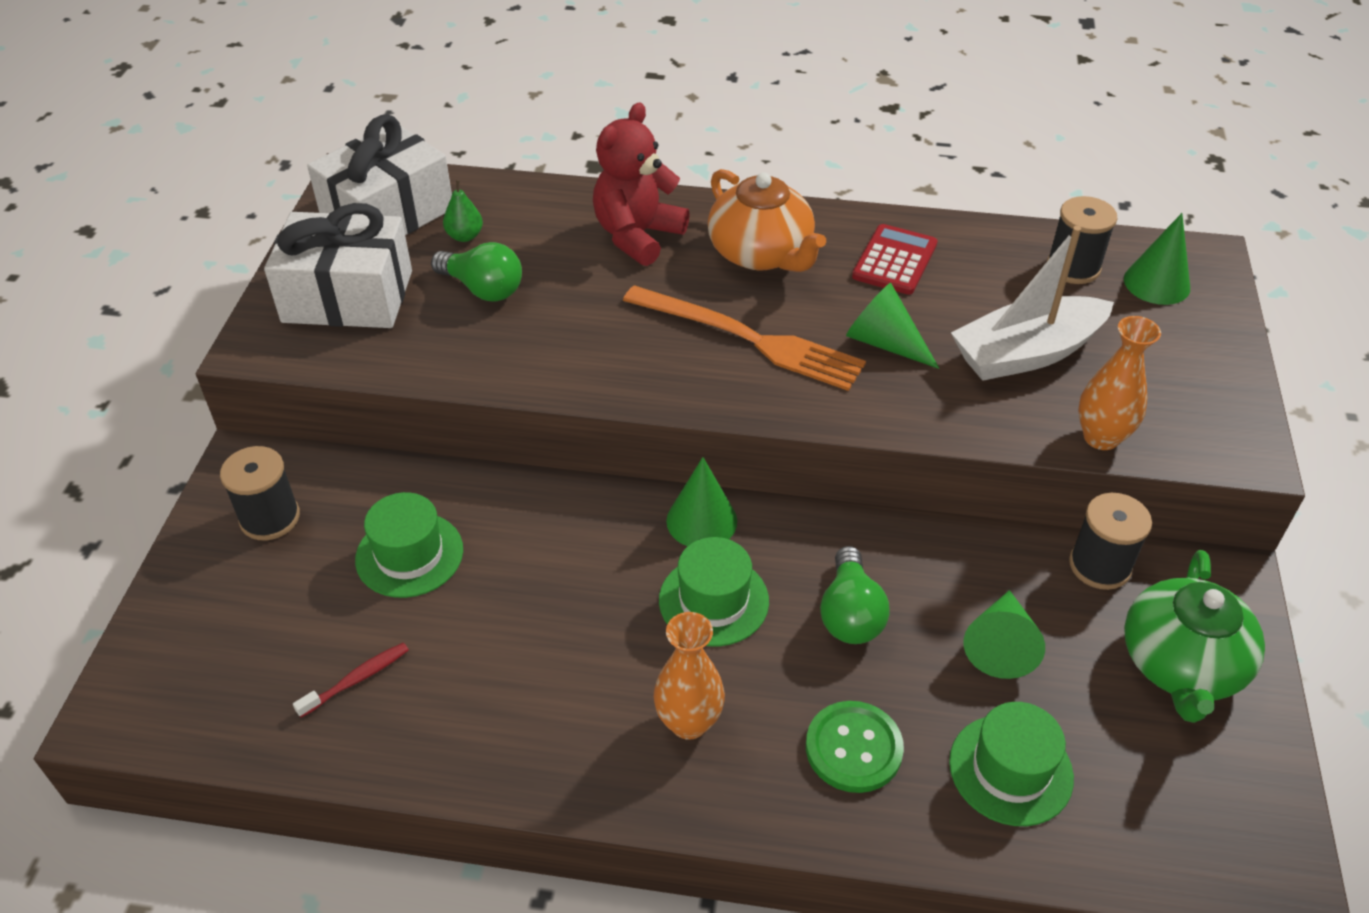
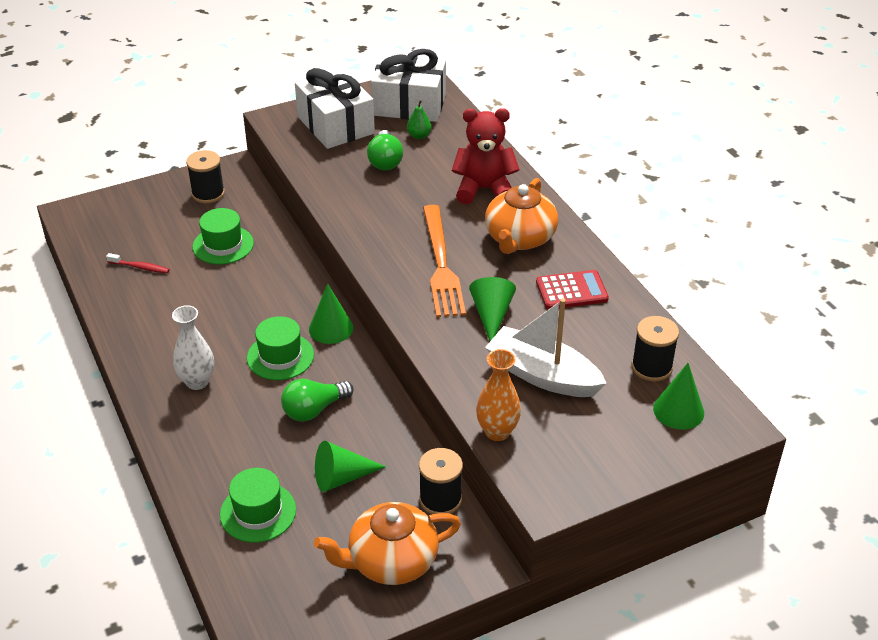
camera: 55 degrees right, 5 degrees down
orange vase [653,612,725,740] -> white vase [172,305,214,390]
green button [806,701,904,793] -> none
green teapot [1124,550,1265,723] -> orange teapot [314,502,461,585]

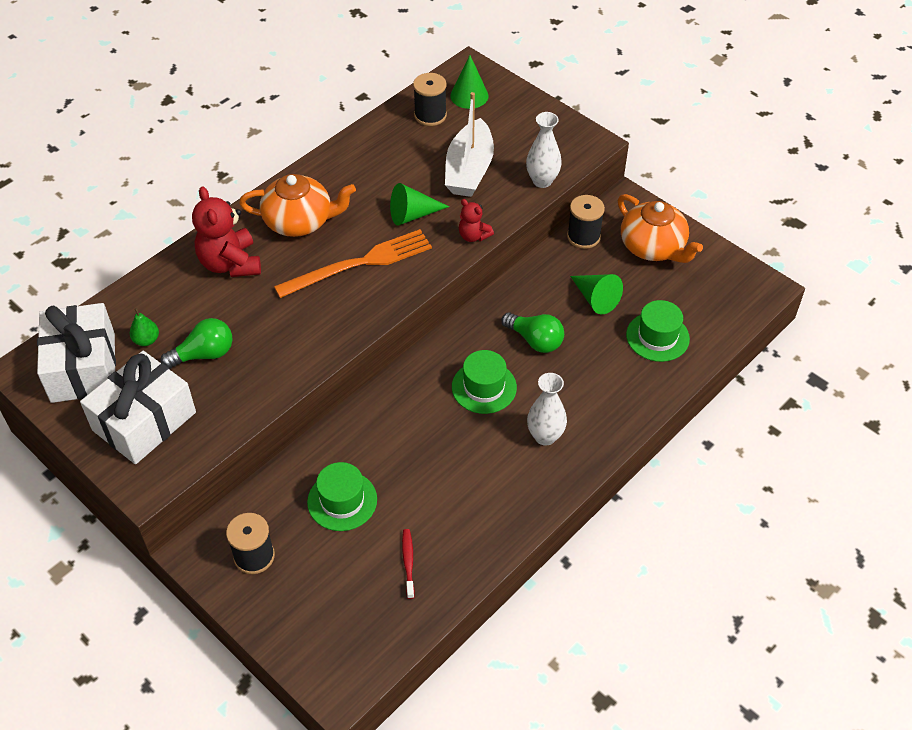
camera: 110 degrees left, 10 degrees up
green cone [309,284,353,344] -> none
orange vase [476,349,521,441] -> white vase [526,112,562,188]
red calculator [536,270,609,309] -> none
none -> red teddy bear [459,199,494,242]

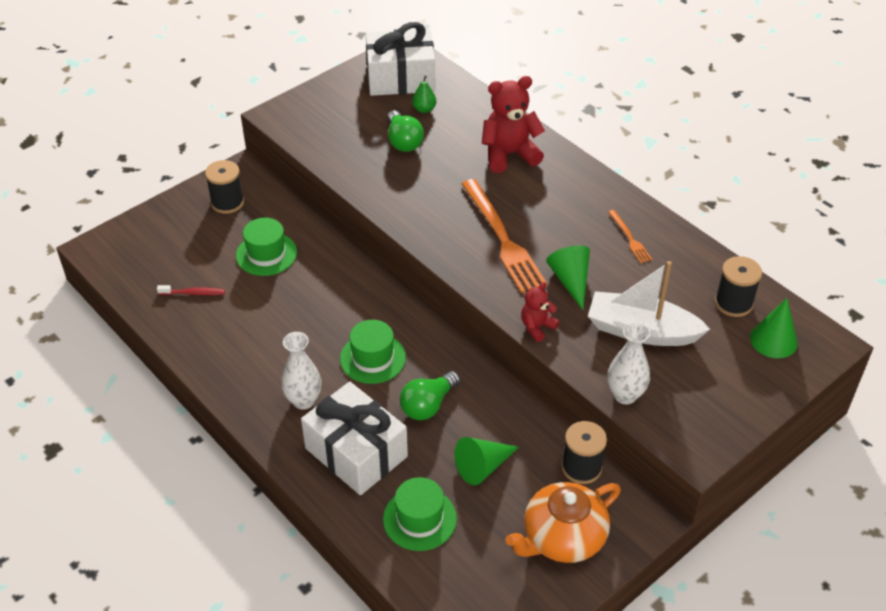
camera: 95 degrees right, 5 degrees down
white gift [80,351,196,464] -> white gift moved to [301,382,408,495]
orange teapot [239,174,356,237] -> none
none -> orange fork [608,210,652,263]

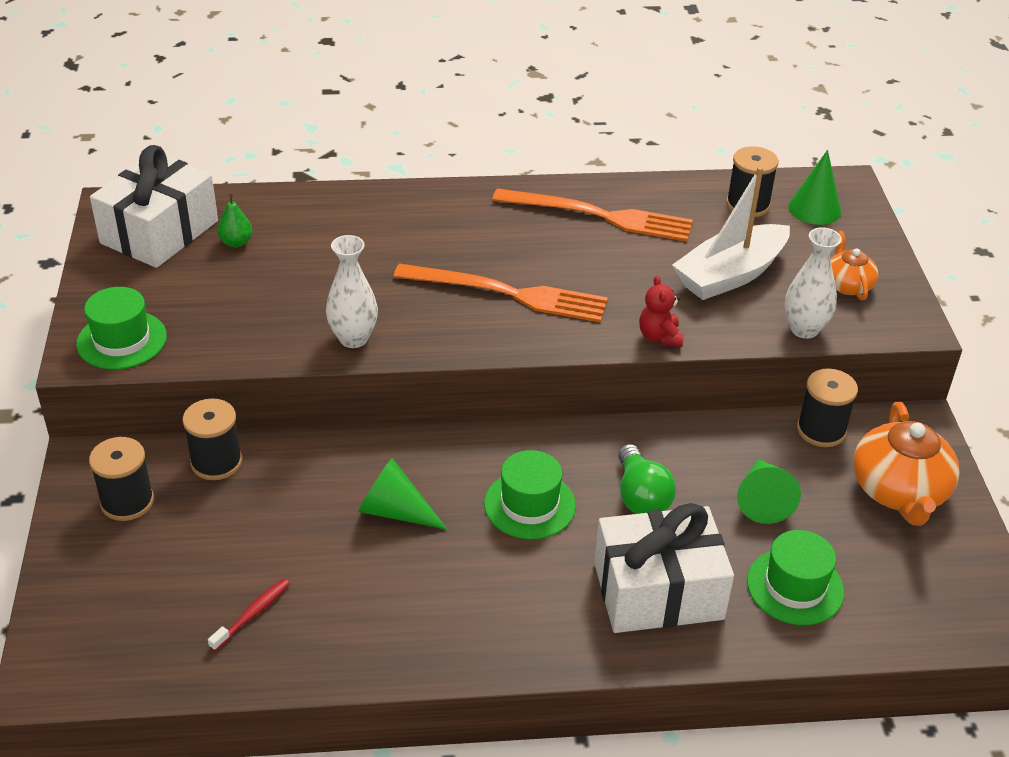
camera: 55 degrees left, 5 degrees down
green hat [236,218,297,276] -> green hat moved to [76,287,167,369]
white vase [281,332,322,410] -> white vase moved to [326,235,378,348]
green light bulb [387,110,424,152] -> none
red teddy bear [482,76,545,173] -> none
green cone [546,245,590,310] -> green cone moved to [359,458,448,530]
orange fork [608,210,652,263] -> orange fork [492,188,693,242], size x2.13
none -> black spool [183,398,242,480]
none -> orange teapot [831,230,878,300]

